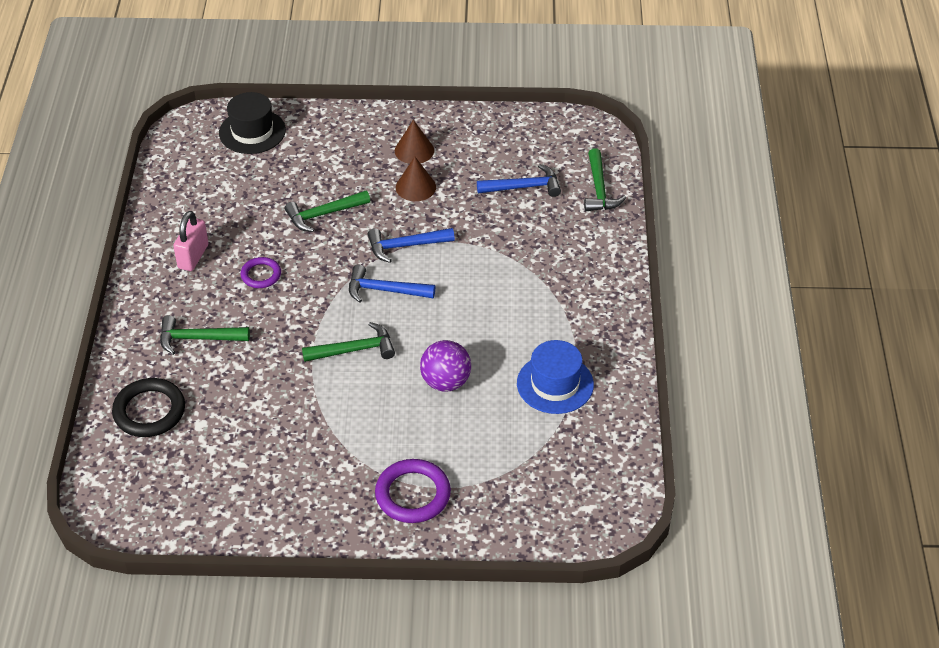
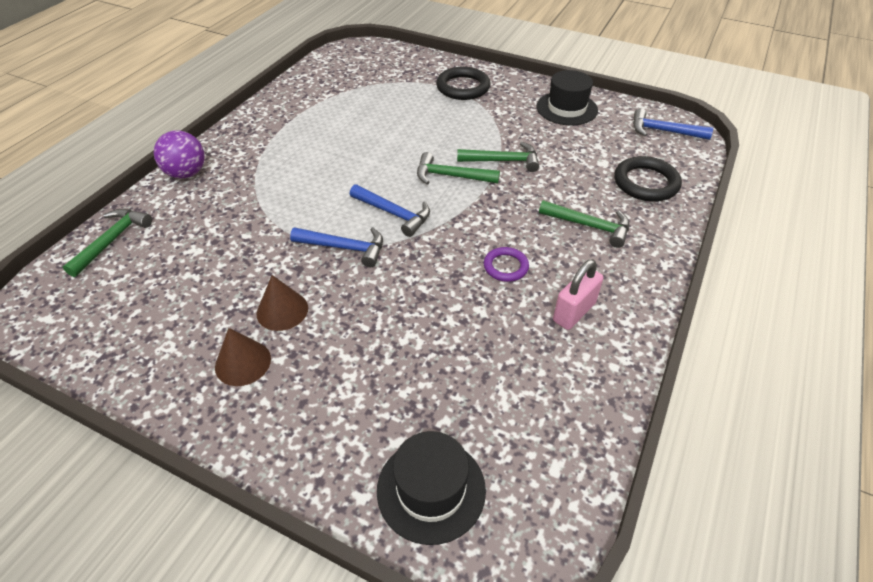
camera: 155 degrees left, 0 degrees up
green hammer [285,191,370,232] -> green hammer moved to [457,142,539,172]
purple ring [375,459,451,523] -> black ring [436,67,491,100]
purple ball [420,340,471,392] -> purple ball moved to [154,130,205,179]
blue hammer [477,164,561,197] -> blue hammer moved to [633,108,713,140]
blue hat [517,340,594,414] -> none
none -> black hat [537,70,598,126]

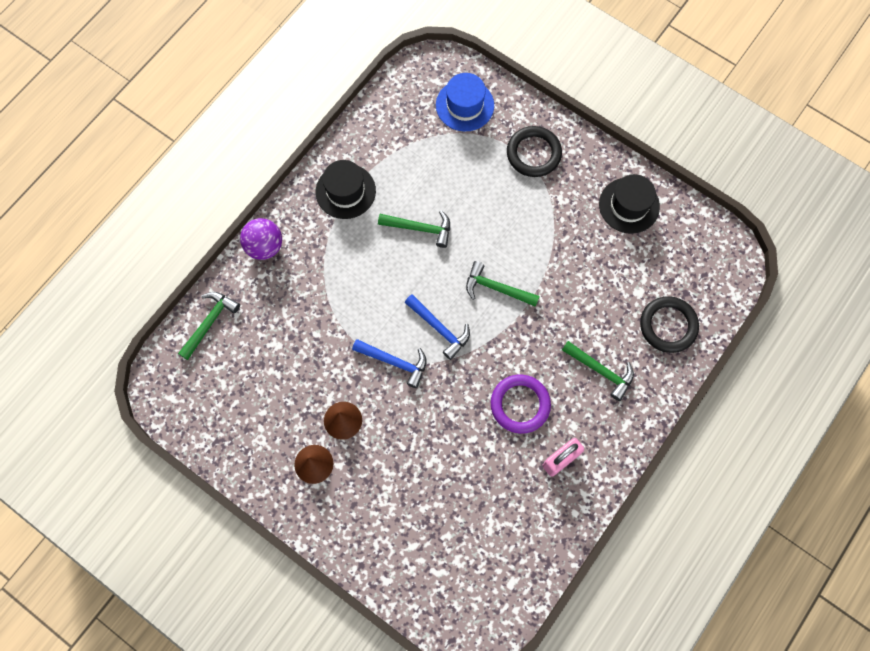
camera: 10 degrees right, 25 degrees up
black hat [377,431,486,545] -> black hat moved to [316,160,376,219]
green hammer [457,142,539,172] -> green hammer moved to [378,210,450,248]
purple ring [484,247,529,282] -> purple ring [491,374,551,434], size x1.65
blue hammer [633,108,713,140] -> none
none -> blue hat [436,73,494,132]

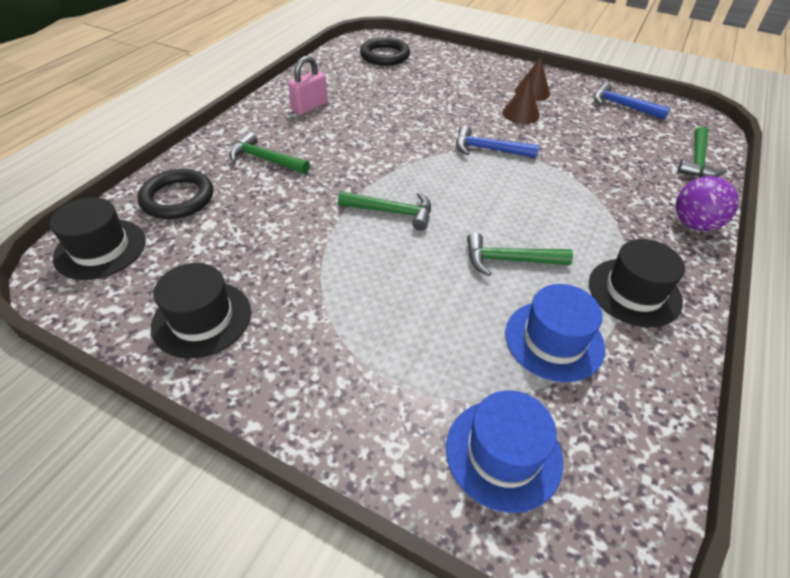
camera: 170 degrees right, 25 degrees down
blue hammer [405,294,470,360] -> blue hammer moved to [594,82,670,120]
purple ring [491,374,551,434] -> none
black ring [507,126,562,177] -> black ring moved to [360,37,410,66]
none -> black hat [50,197,146,280]
none -> blue hat [505,284,605,382]

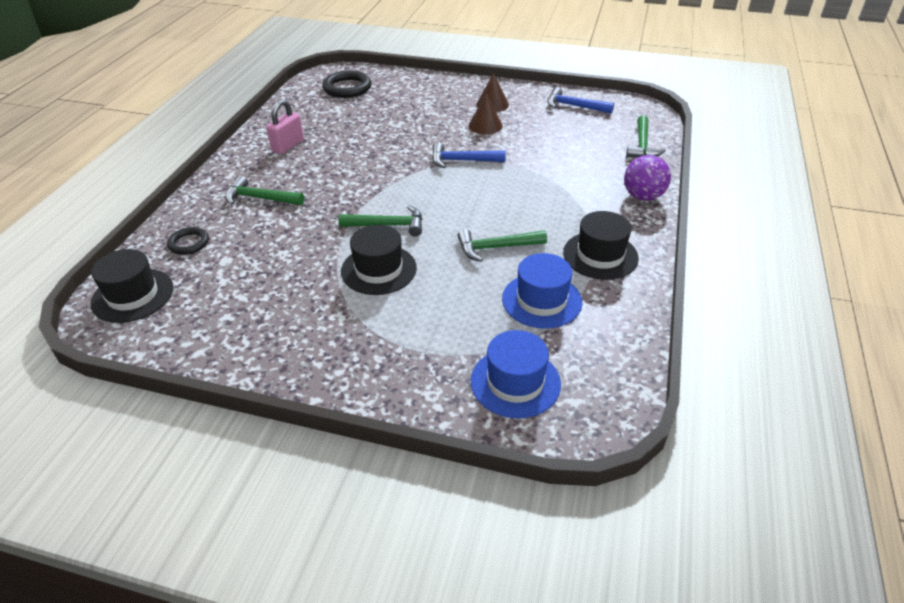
camera: 10 degrees left, 5 degrees down
black ring [137,169,213,219] -> black ring [167,227,209,255], size x0.60
black hat [151,263,251,359] -> black hat moved to [341,225,417,295]

